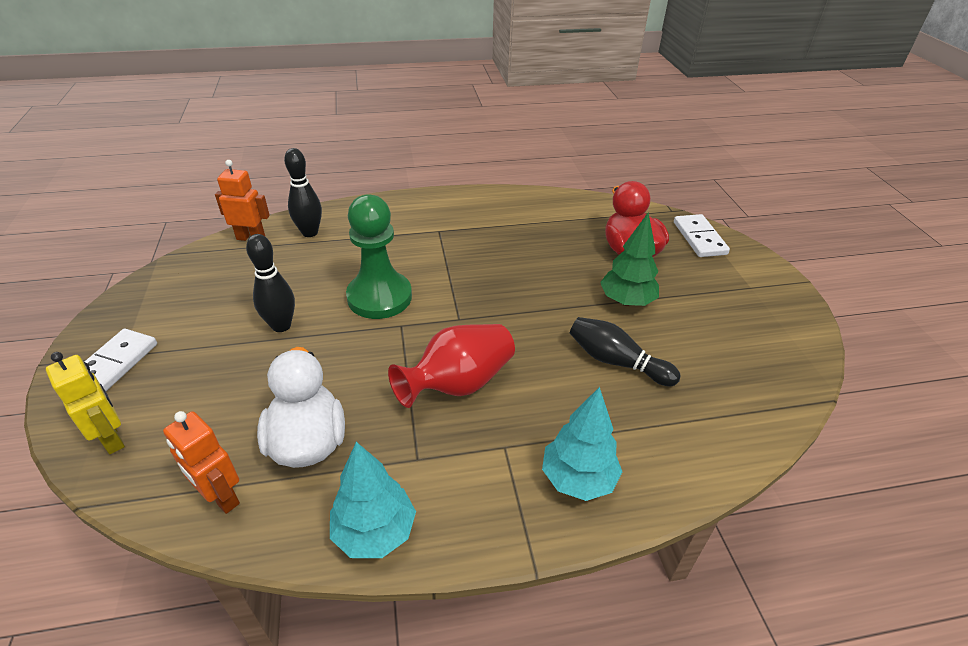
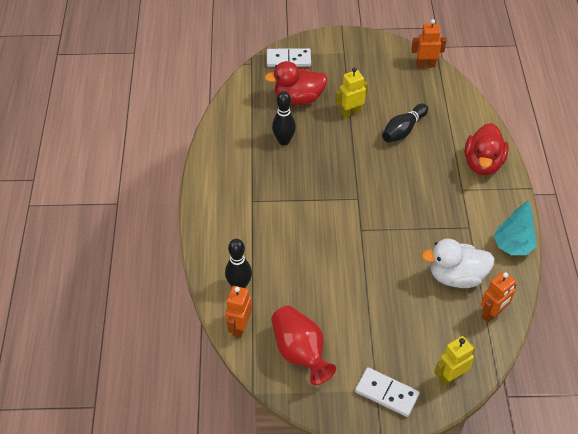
camera: 80 degrees left, 10 degrees up
black bowling pin [246,234,295,332] -> black bowling pin moved to [272,91,296,145]
green pawn [346,194,412,319] -> none
red vase [388,324,515,408] -> red vase moved to [271,306,336,385]
turquoise tree [542,387,622,501] -> red duck [465,123,509,175]
green tree [600,213,659,306] -> yellow robot [335,68,368,118]
none -> orange robot [411,19,446,68]

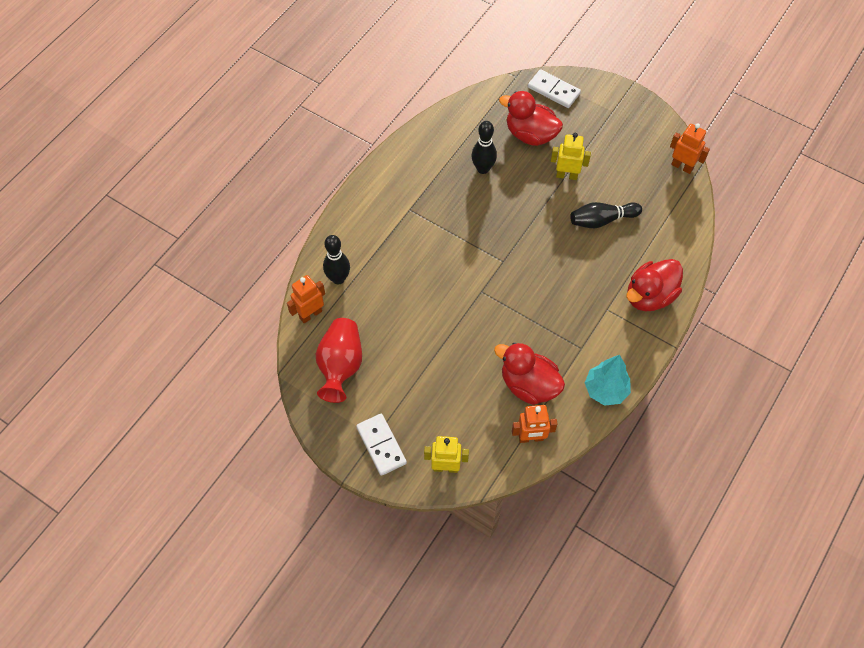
camera: 35 degrees right, 10 degrees up
white duck [422,239,495,288] -> red duck [494,342,565,405]

